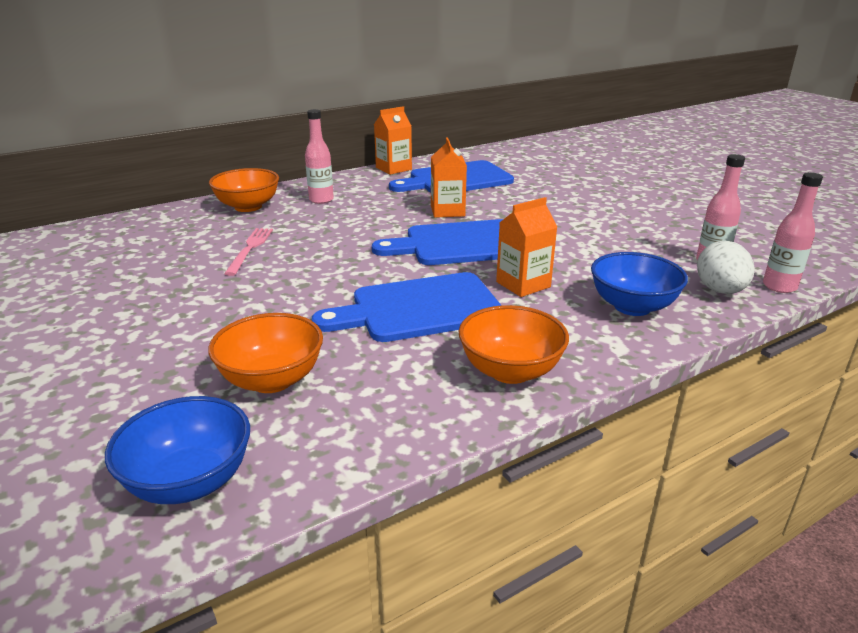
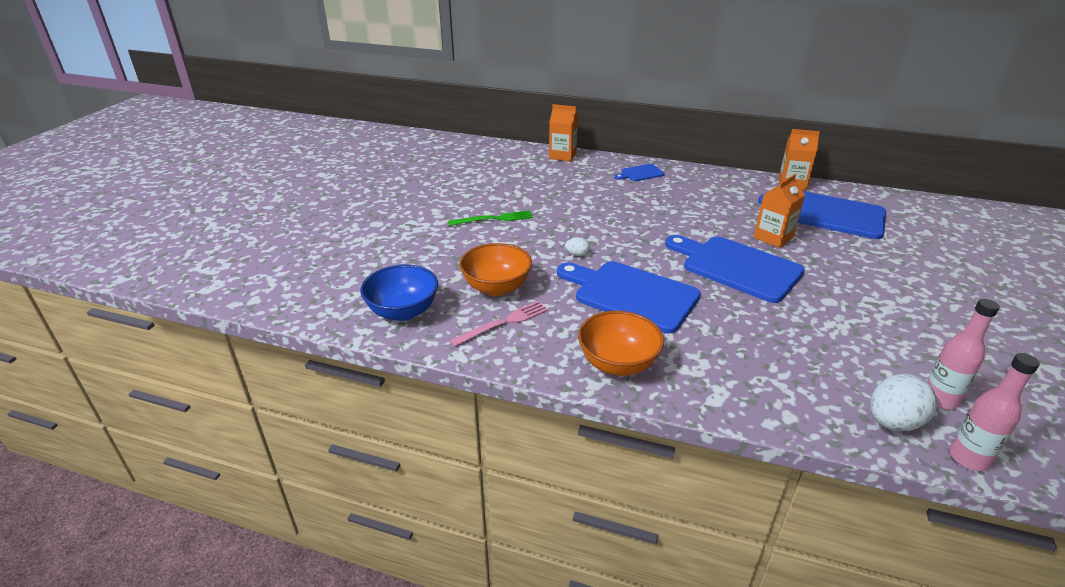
camera: 50 degrees right, 5 degrees up
orange bowl [209,168,279,212] -> blue cutting board [614,164,665,181]
pink fork [224,228,273,276] -> pink fork moved to [450,301,548,346]
pink bottle [305,109,334,204] -> none
orange carton [496,197,557,297] -> orange carton moved to [549,104,578,162]
blue bowl [591,252,688,316] -> none
none -> green fork [448,210,533,226]
none -> white egg [565,237,590,256]

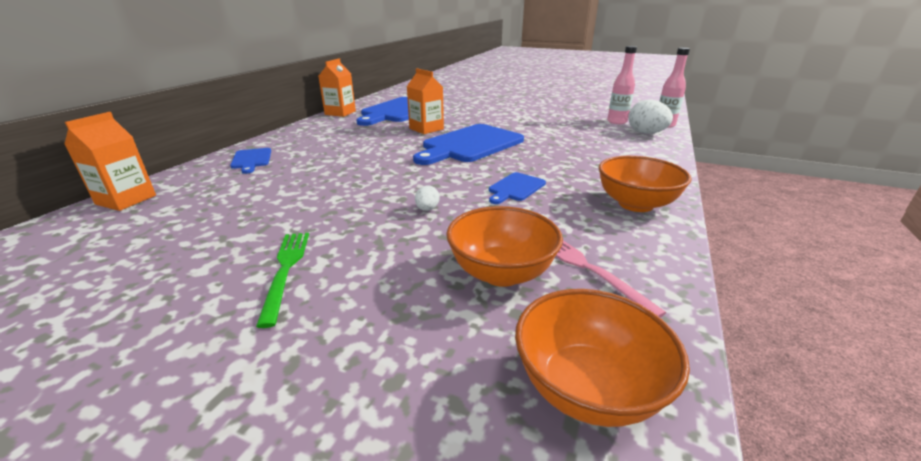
camera: 85 degrees left, 5 degrees down
blue bowl [360,264,438,321] -> orange bowl [515,289,690,427]
blue cutting board [557,261,701,334] -> blue cutting board [489,172,546,204], size x0.47

